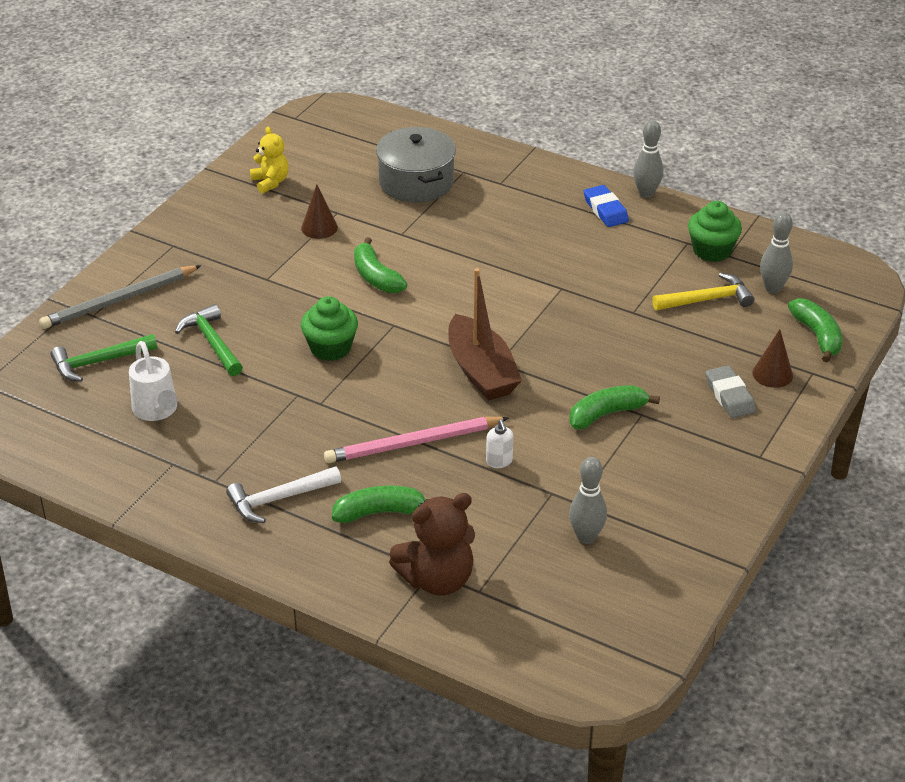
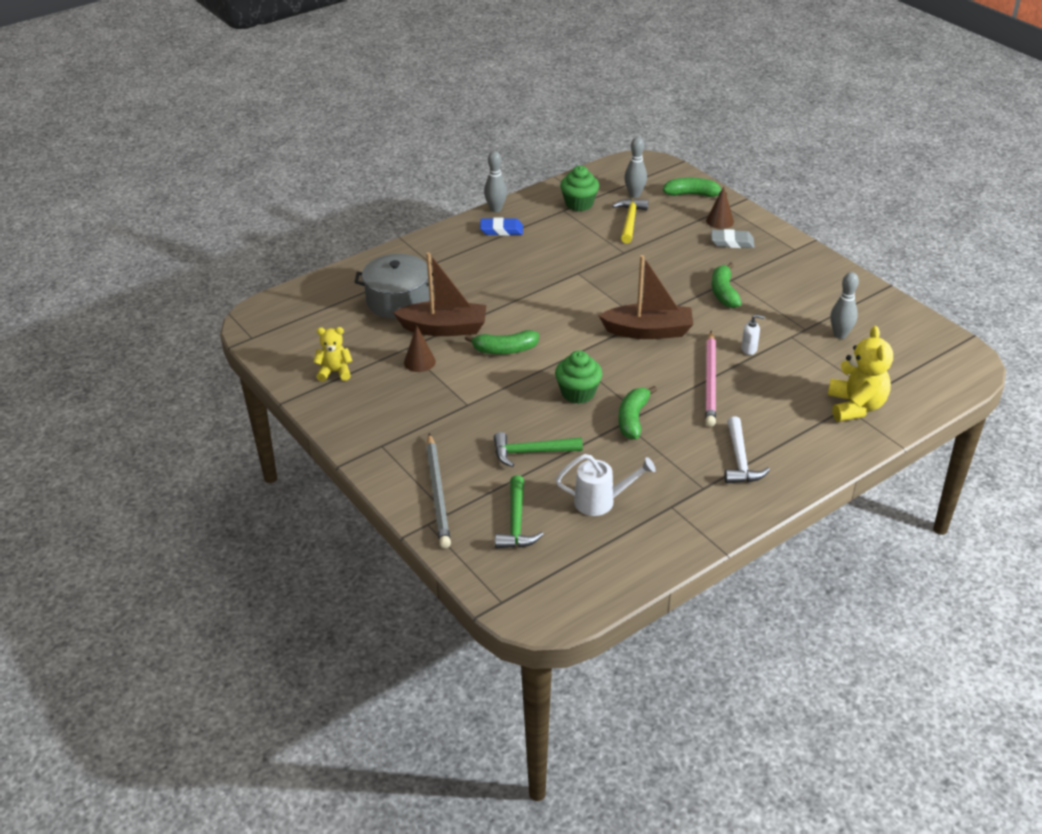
camera: 65 degrees left, 0 degrees up
green banana [332,486,425,523] -> green banana moved to [618,386,657,439]
brown teddy bear [389,493,475,596] -> yellow teddy bear [828,326,893,422]
none -> brown boat [393,252,486,336]

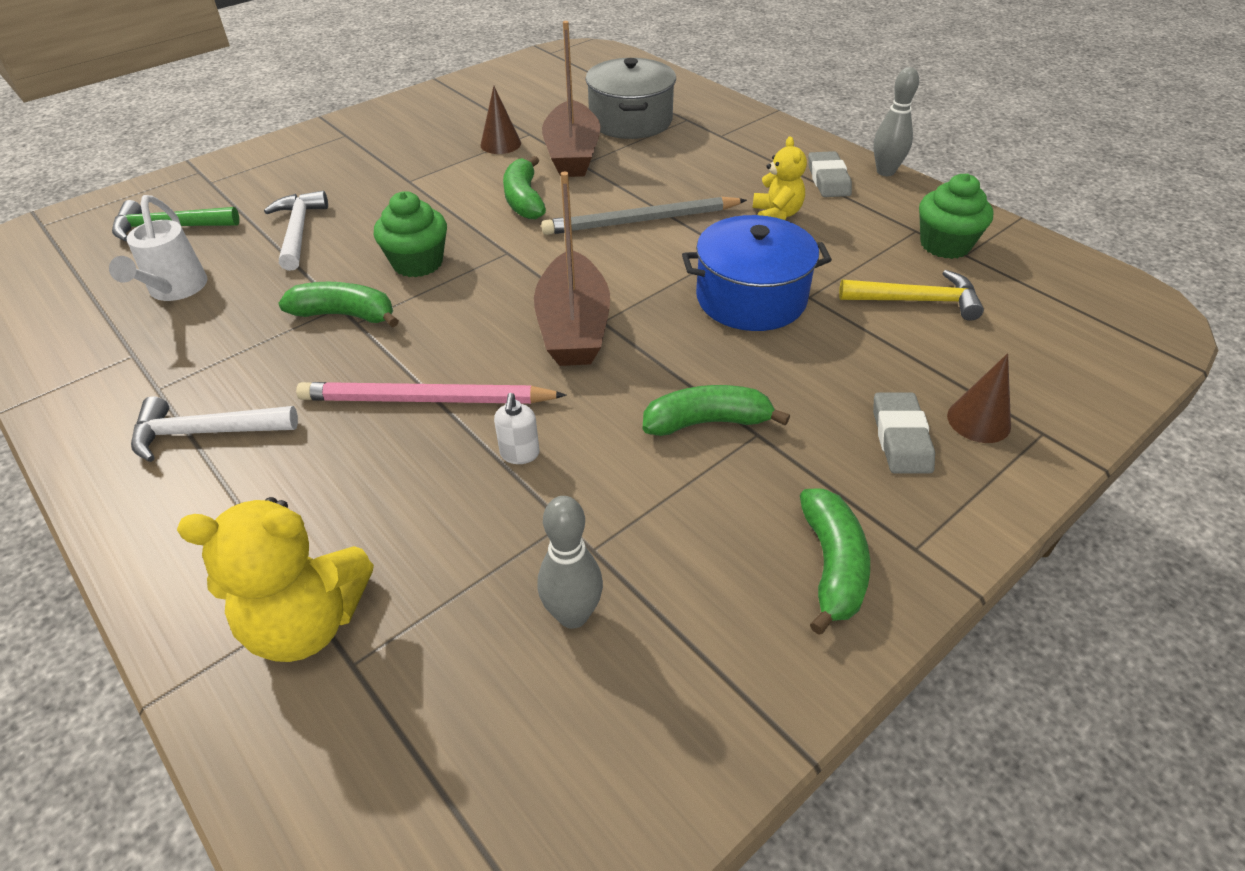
camera: 85 degrees right, 5 degrees up
yellow teddy bear [313,327,352,382] -> yellow teddy bear moved to [752,137,807,220]
grey pencil [426,433,451,548] -> grey pencil moved to [541,197,747,235]
blue eraser [480,218,523,236] -> grey eraser [808,151,852,197]
green hammer [494,432,583,467] -> white hammer [264,191,328,271]
grey bowling pin [624,137,647,198] -> none
green banana [663,178,728,197] -> green banana moved to [800,488,870,635]
none -> blue pot [682,215,832,331]

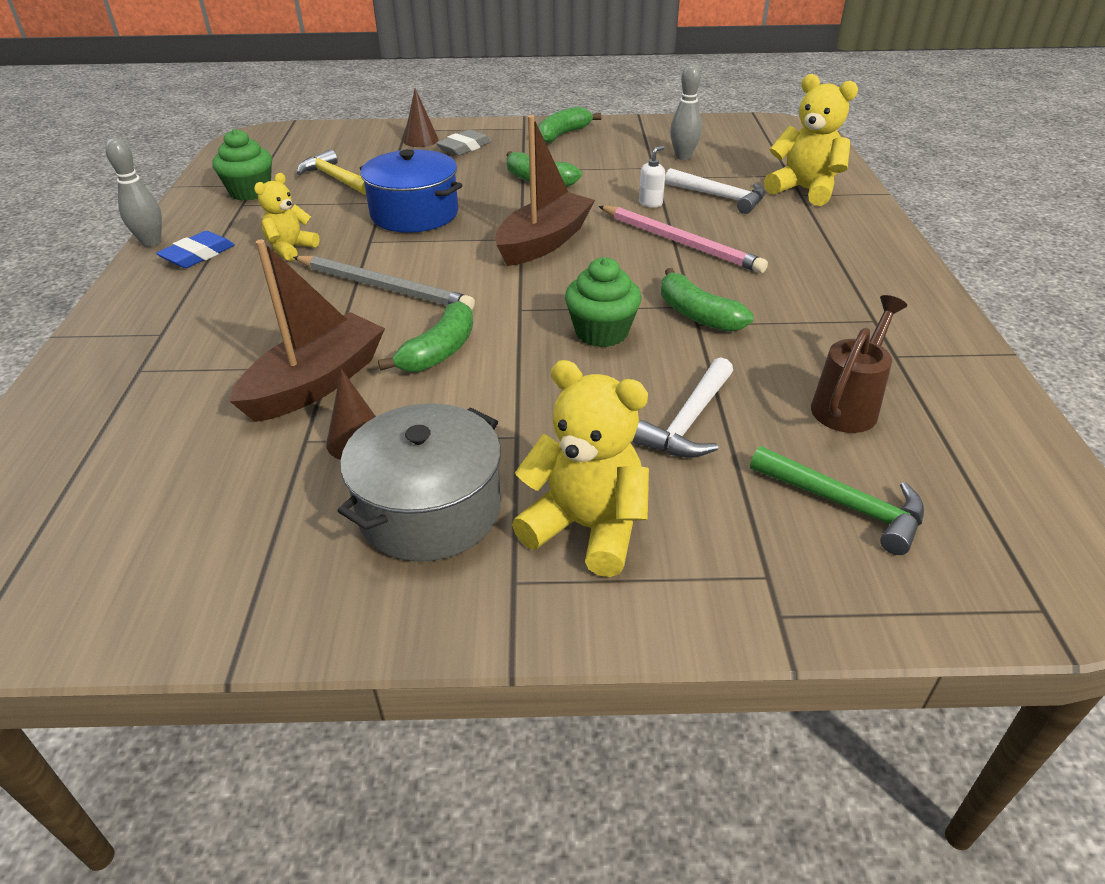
camera: 140 degrees left, 5 degrees down
white watering can [109,195,208,301] -> brown watering can [811,295,907,433]
white hammer [131,396,298,462] -> white hammer moved to [665,168,765,214]
grey pot [585,58,676,139] -> grey pot moved to [338,403,501,562]
grey eraser [808,151,852,197] -> blue eraser [156,231,235,268]
none -> yellow teddy bear [512,360,649,577]

